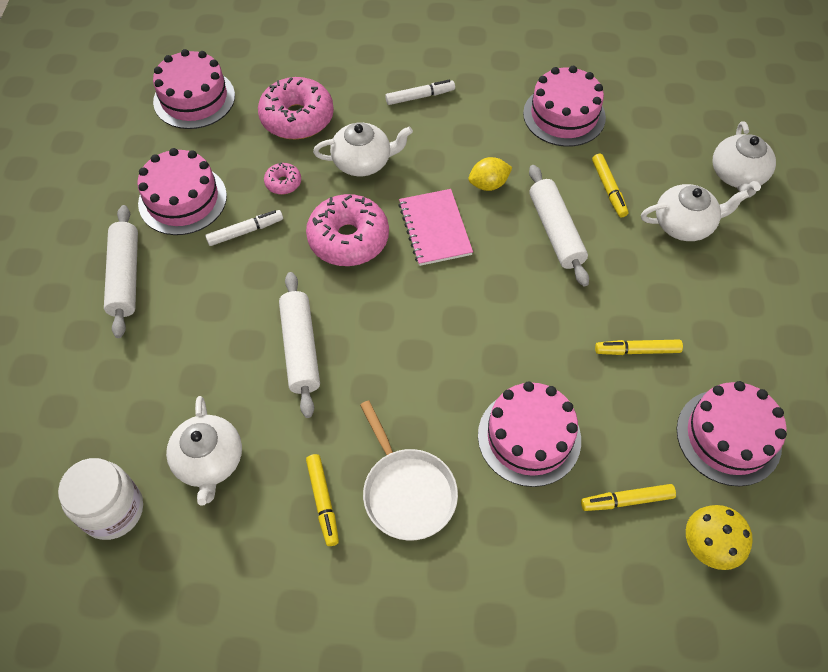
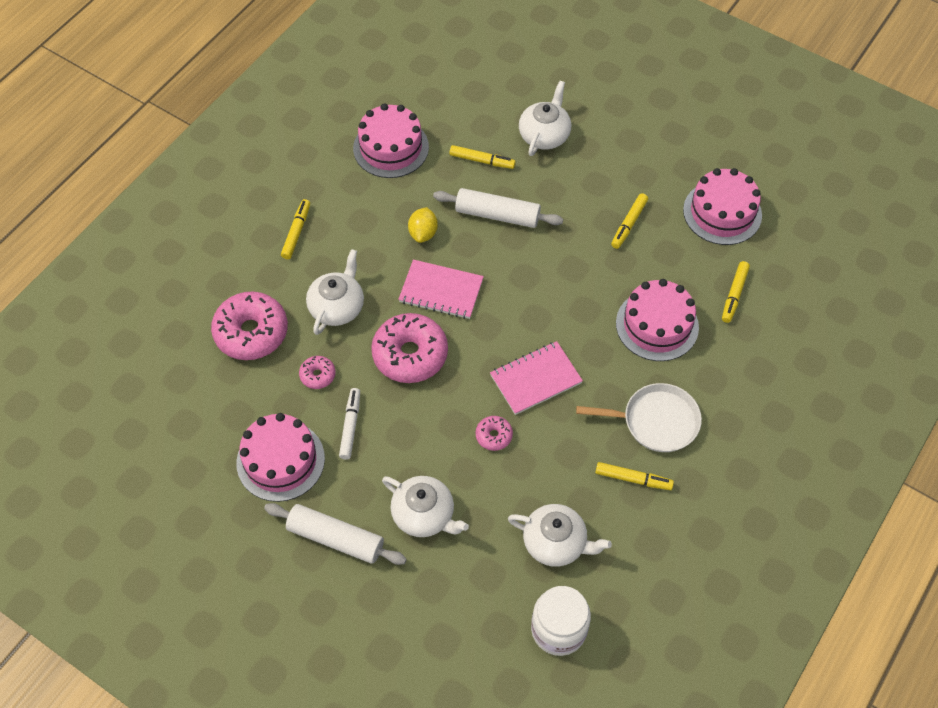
camera: 60 degrees left, 0 degrees up
pink cake [153,49,235,129] -> none
white rolling pin [279,272,320,418] -> pink donut [476,416,513,451]
white marker [385,80,455,105] -> yellow marker [281,199,310,259]
yellow mushroom [686,505,753,570] -> none
white teapot [713,121,776,198] -> white teapot moved to [382,476,469,537]
none -> pink notebook [490,341,583,415]

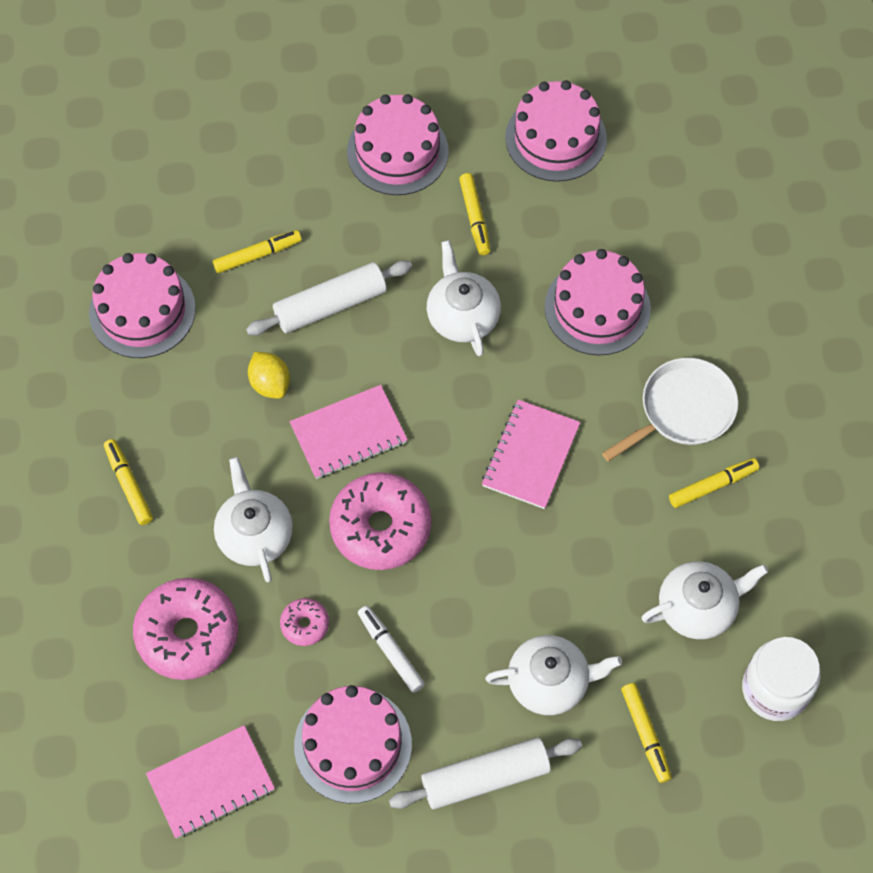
camera: 40 degrees left, 5 degrees up
pink donut [476,416,513,451] -> none
white teapot [519,81,571,156] -> white teapot moved to [427,240,501,357]
yellow marker [722,261,750,323] -> yellow marker moved to [621,683,672,783]
none -> pink notebook [146,725,275,838]
none -> pink cake [347,94,449,195]

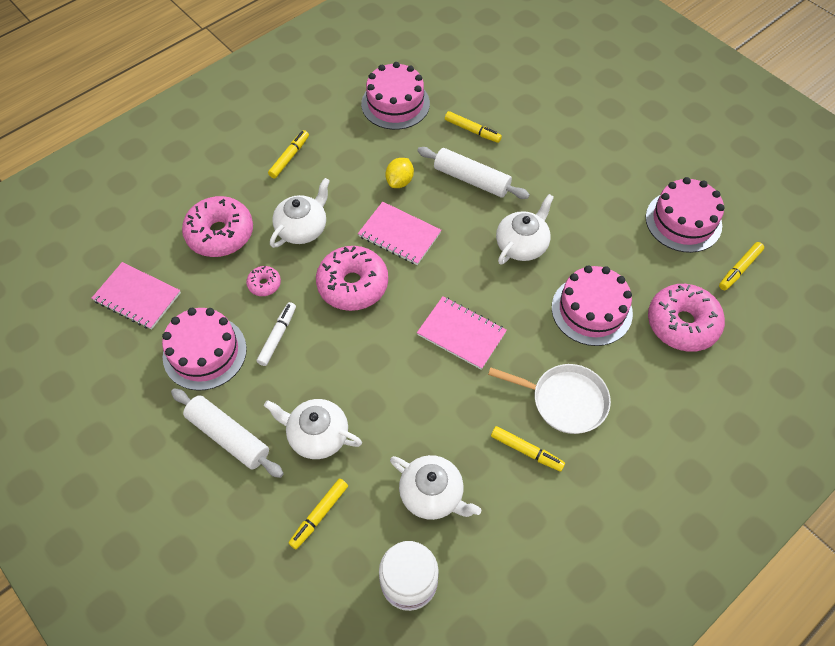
camera: 55 degrees right, 5 degrees down
pink cake [347,94,449,195] -> none
yellow marker [459,173,490,255] -> yellow marker moved to [719,242,764,290]
pink notebook [482,400,580,509] -> pink notebook turned 45 degrees clockwise [417,296,507,370]
white teapot [485,635,622,715] -> white teapot turned 150 degrees clockwise [264,399,362,459]
none -> pink donut [648,284,725,352]

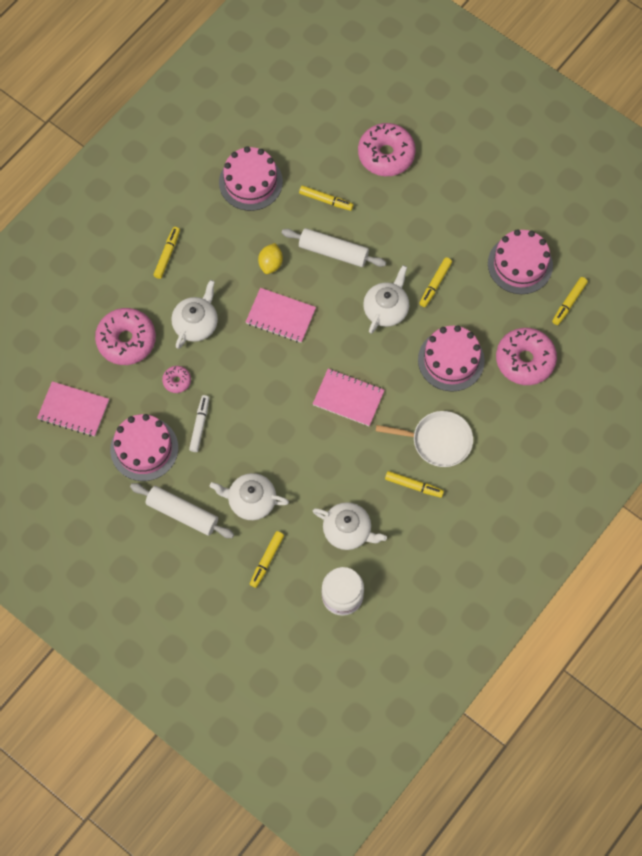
camera: 10 degrees left, 10 degrees up
pink donut [316,246,388,311] -> pink donut moved to [358,123,416,176]
none -> yellow marker [419,257,452,307]

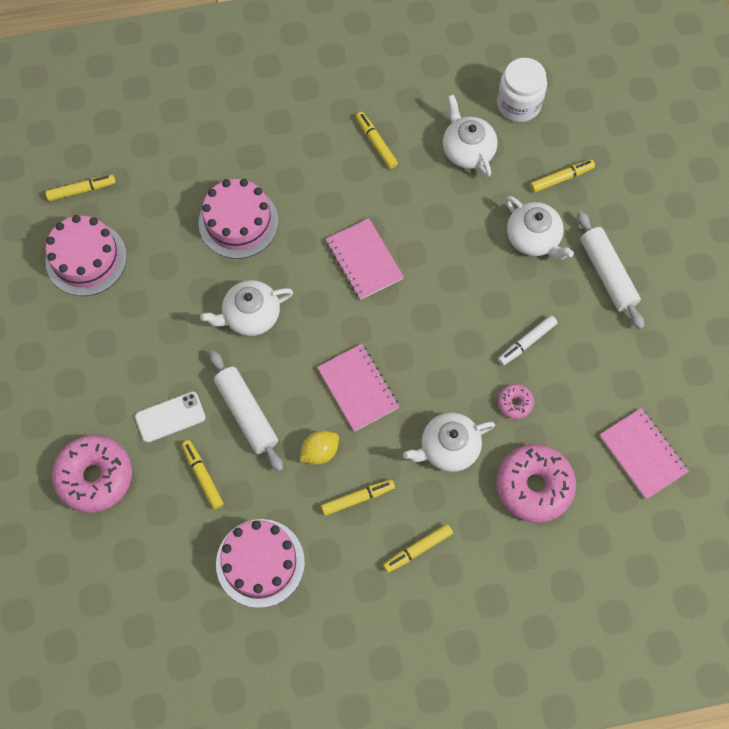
camera: 140 degrees left, 0 degrees up
pink cake [110,414,178,481] -> none
white pan [376,411,473,467] -> none
yellow marker [419,257,452,307] -> yellow marker moved to [321,479,395,516]
pink donut [496,328,557,385] -> none
none -> white phone [135,392,206,443]

